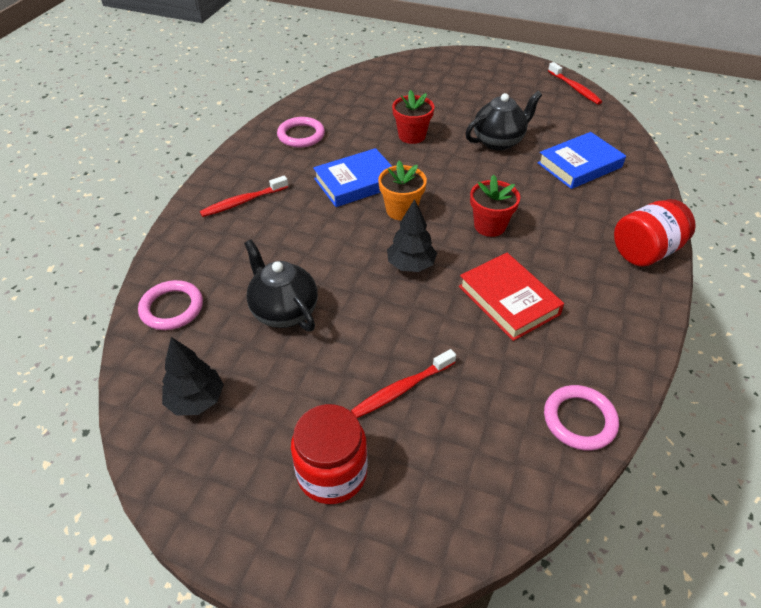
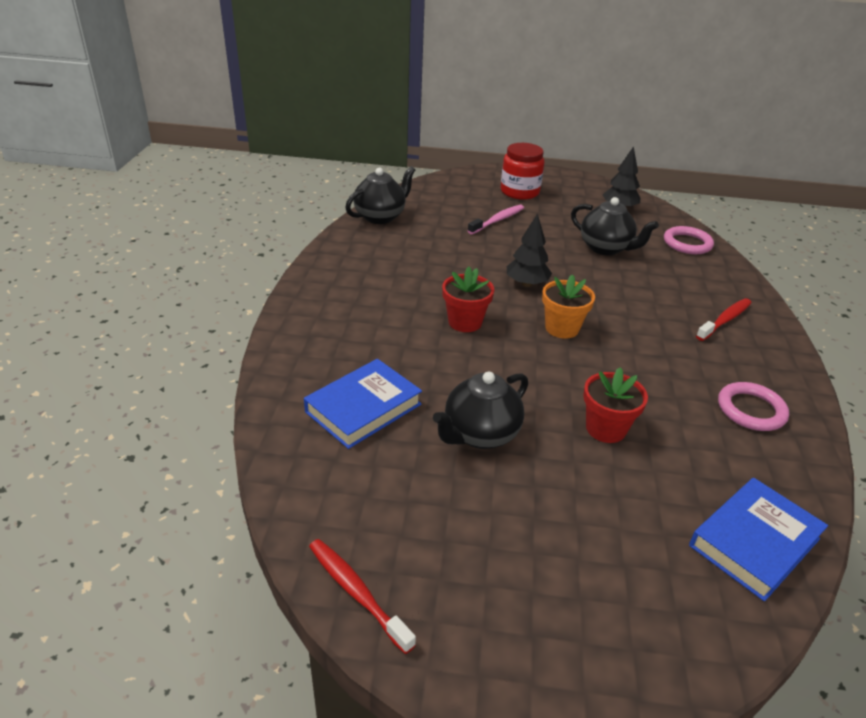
camera: 165 degrees right, 10 degrees down
blue book [313,148,392,207] -> blue book moved to [689,478,828,601]
red toothbrush [351,349,456,418] -> pink toothbrush [468,205,524,234]
red book [459,253,564,341] -> none
pink ring [544,385,619,451] -> black teapot [345,166,415,224]
red jar [614,199,696,266] -> none

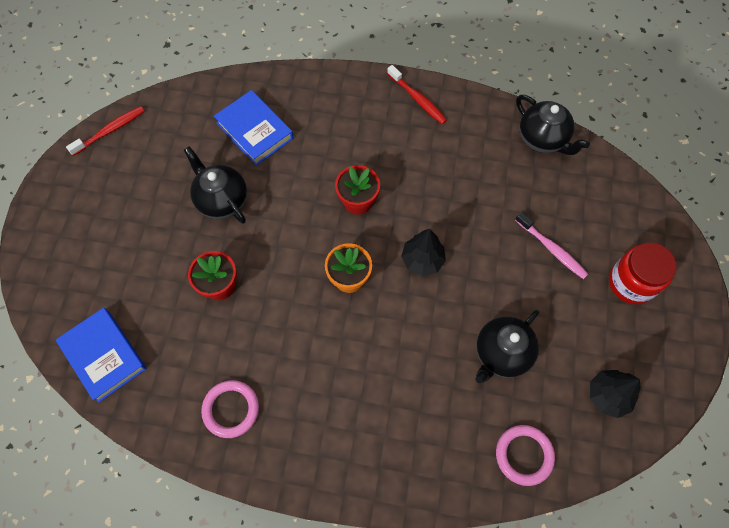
camera: 95 degrees right, 30 degrees up
red toothbrush [696,298,752,341] -> red toothbrush moved to [387,65,447,124]

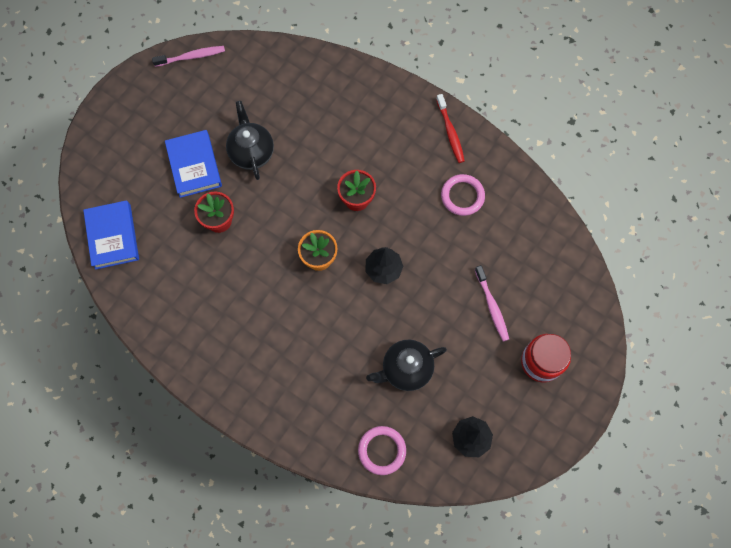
camera: 25 degrees right, 5 degrees up
red toothbrush [66,106,145,156] -> pink toothbrush [152,46,225,67]
pink ring [201,380,259,438] -> pink ring moved to [441,174,485,216]
blue book [214,90,294,165] -> blue book moved to [165,130,222,198]
black teapot [516,95,590,155] -> none

